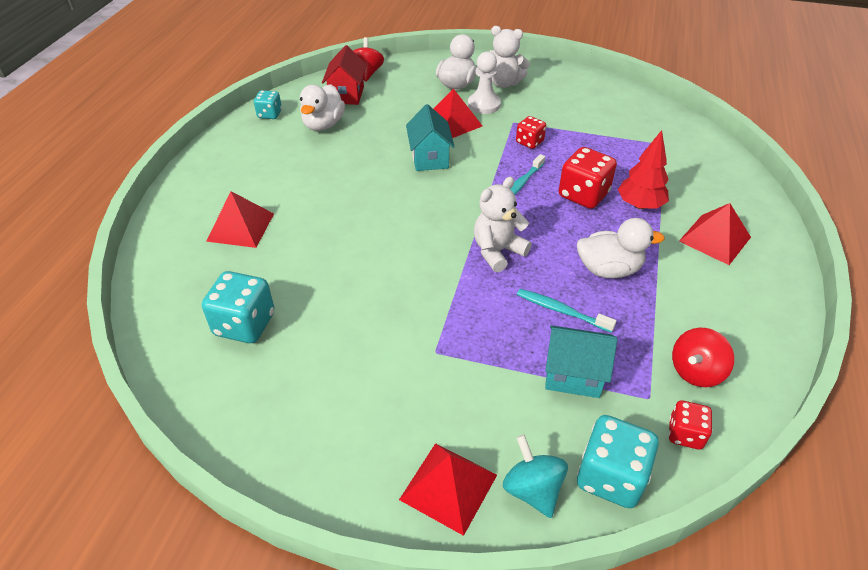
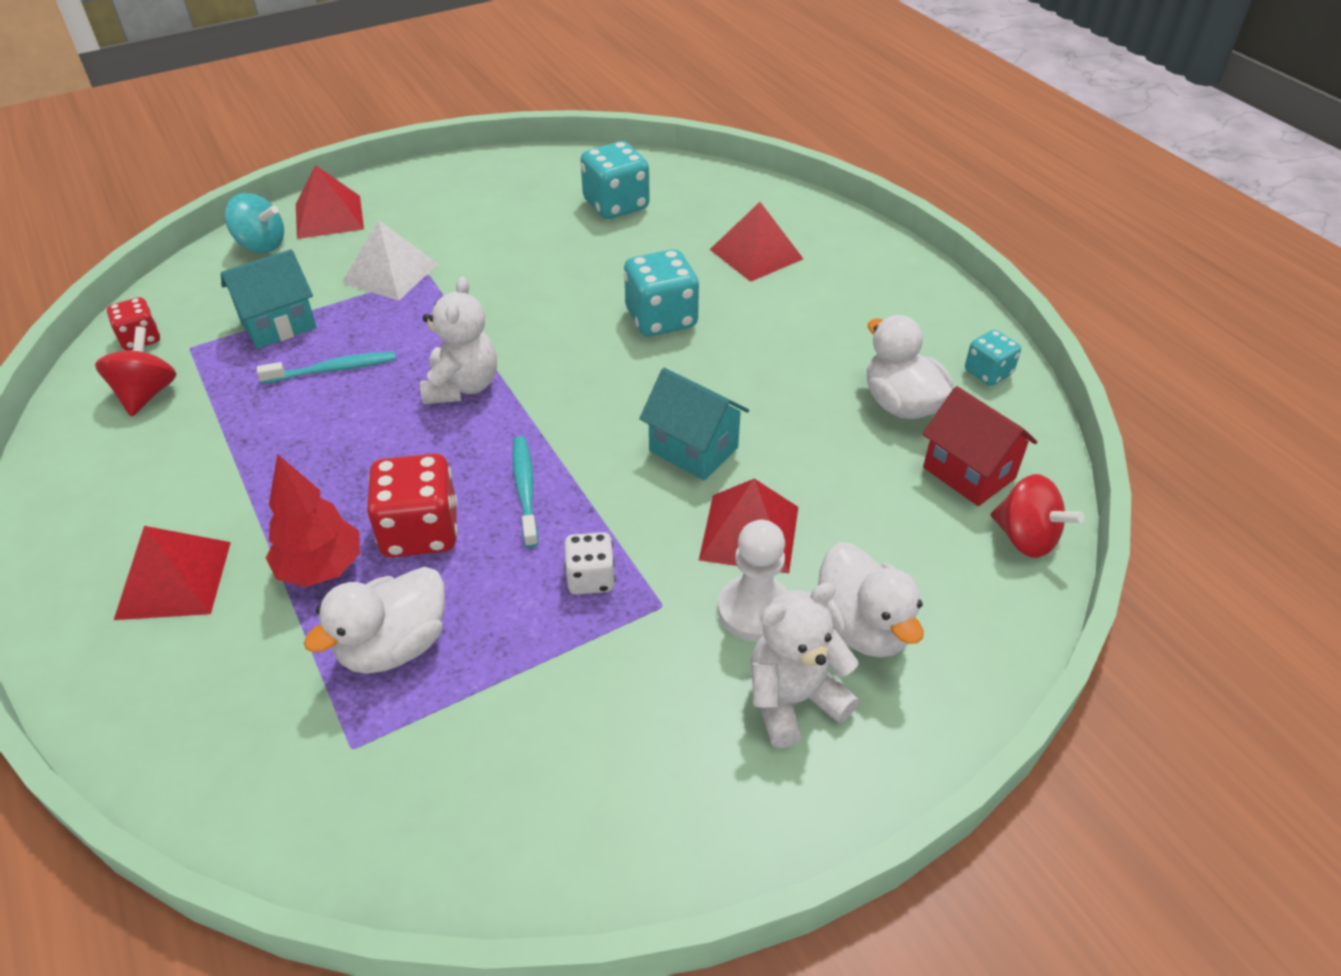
camera: 135 degrees right, 0 degrees up
red dice [516,116,546,149] -> white dice [564,532,615,594]
white duck [577,218,665,278] -> white duck moved to [304,567,445,674]
turquoise dice [577,415,659,508] -> turquoise dice moved to [624,249,699,337]
none -> white pyramid [342,220,438,301]

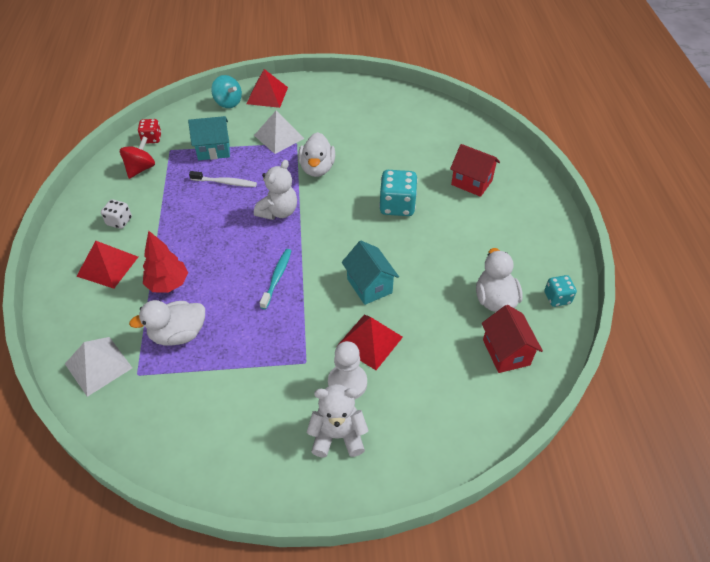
camera: 25 degrees right, 5 degrees up
turquoise toothbrush [257,352,396,384] -> white toothbrush [189,171,257,187]
red dice [367,454,458,558] -> none
white dice [564,532,615,594] -> white dice moved to [101,199,132,229]
turquoise dice [580,141,650,219] -> none
red pyramid [710,202,803,282] -> red house [450,144,500,197]
white duck [814,542,924,658] -> white duck moved to [298,132,335,177]
red spinning top [991,474,1084,558] -> none
none -> white pyramid [65,337,132,397]

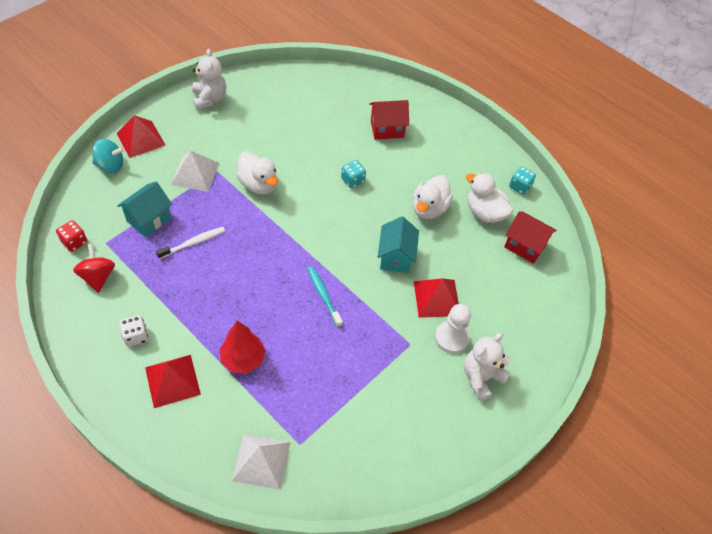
camera: 45 degrees left, 5 degrees up
white duck [129,300,205,345] -> white duck moved to [413,175,453,219]
white teddy bear [254,160,297,220] -> white teddy bear moved to [192,49,226,110]
turquoise house [342,241,399,305] -> turquoise house turned 75 degrees clockwise [378,216,419,273]
turquoise dice [379,170,418,216] -> turquoise dice [341,160,366,188], size x0.59

